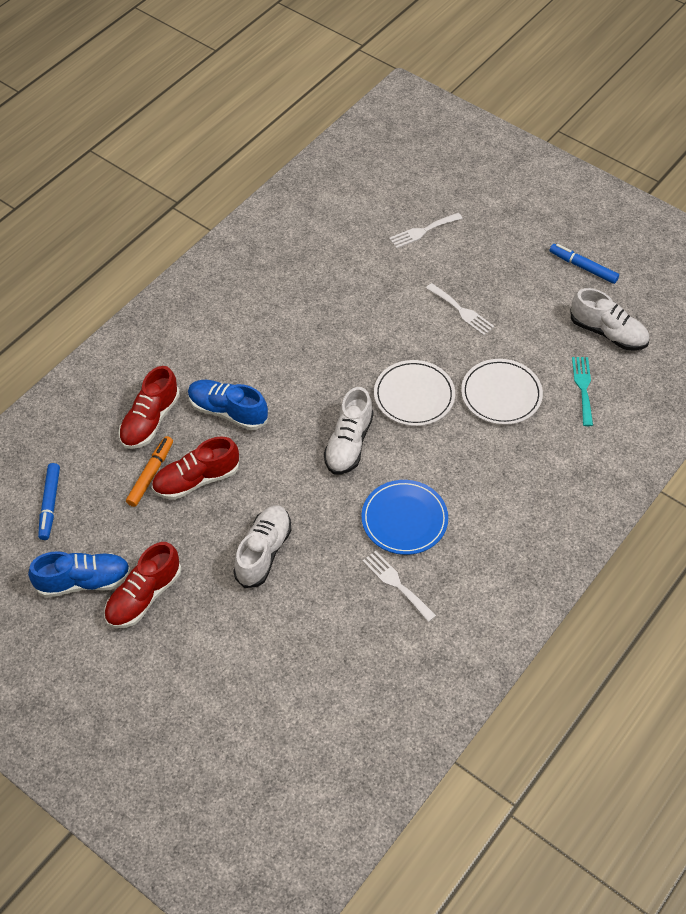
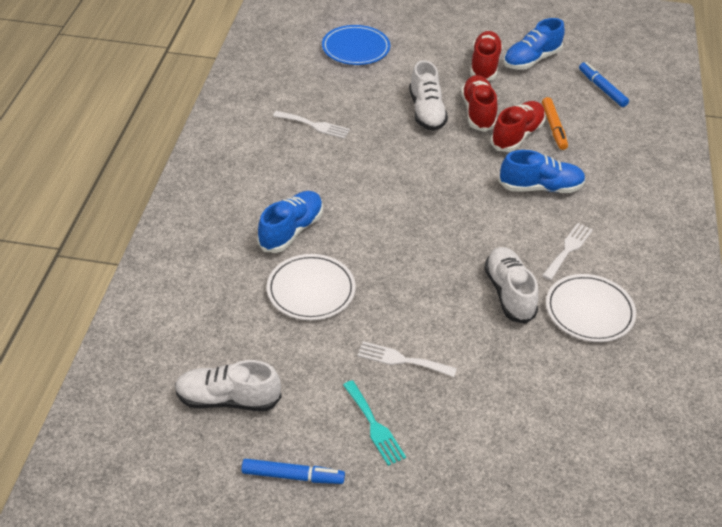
camera: 150 degrees right, 10 degrees down
red shoe [118,366,180,449] -> red shoe moved to [461,75,498,132]
white shoe [324,387,374,475] -> white shoe moved to [484,247,539,324]
blue plate [361,480,448,555] -> blue plate moved to [322,25,390,65]
white plate [374,360,455,426] -> white plate moved to [546,274,636,342]
white fork [389,213,463,249] -> white fork moved to [542,223,593,280]
turquoise fork [572,357,593,426] -> turquoise fork moved to [343,380,406,466]
none -> blue shoe [257,191,323,253]

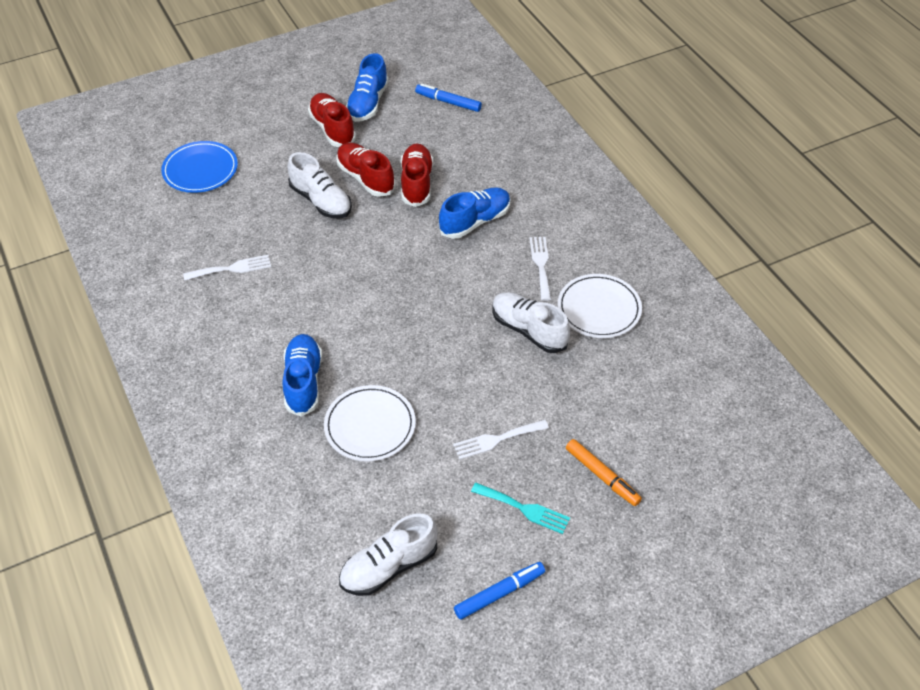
camera: 35 degrees left, 5 degrees up
orange marker [542,97,568,150] -> orange marker moved to [566,439,642,506]

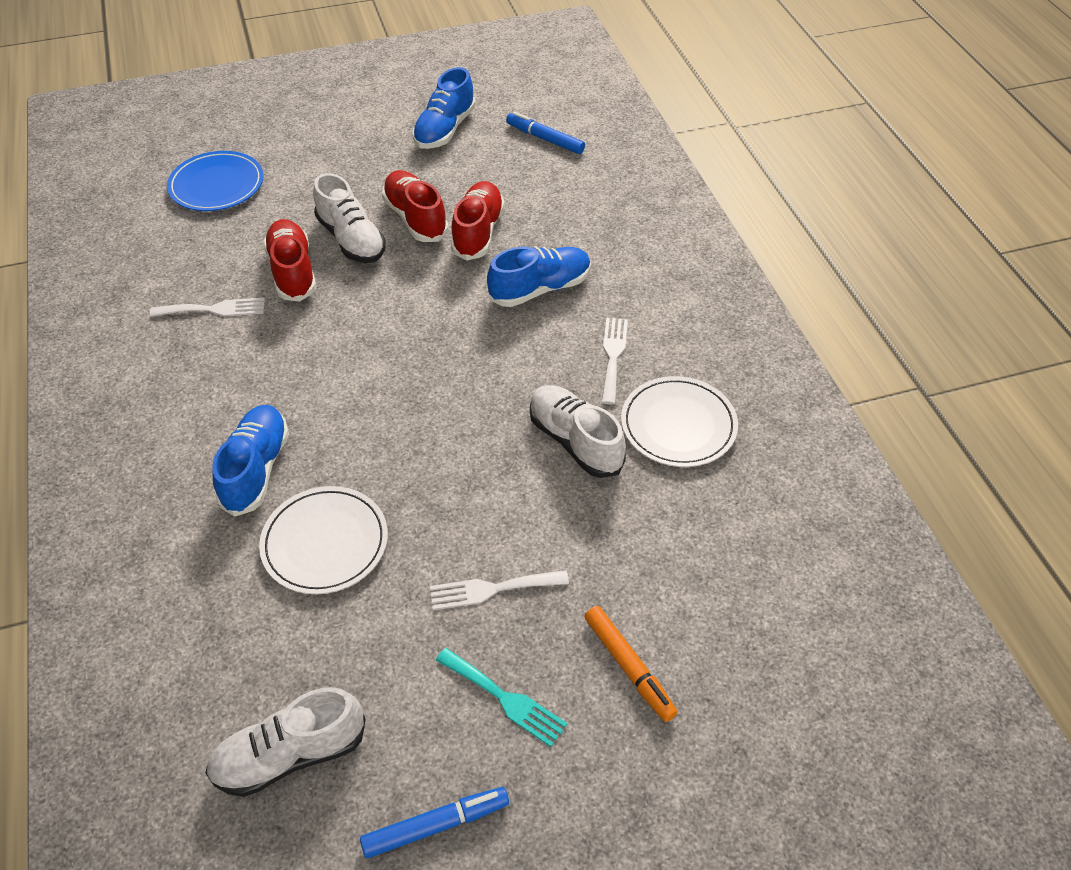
camera: 10 degrees right, 0 degrees up
red shoe [308,93,356,147] -> red shoe moved to [263,219,316,302]

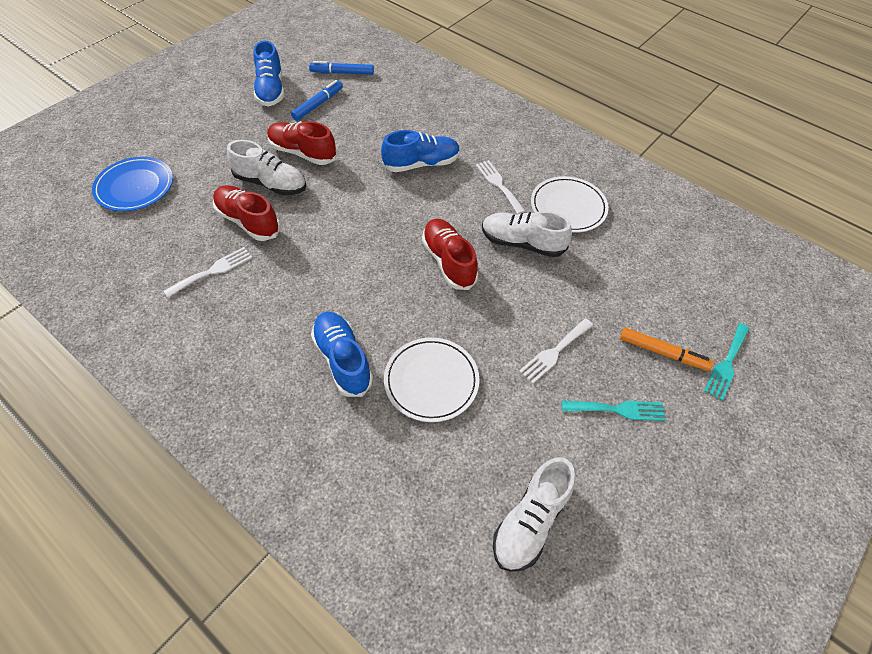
camera: 35 degrees left, 5 degrees up
blue marker [360,787,509,858] -> blue marker moved to [291,80,343,121]
red shoe [451,181,505,261] -> red shoe moved to [422,219,478,290]
blue shoe [487,246,591,307] -> blue shoe turned 45 degrees clockwise [381,130,460,172]
none -> turquoise fork [704,323,750,401]

